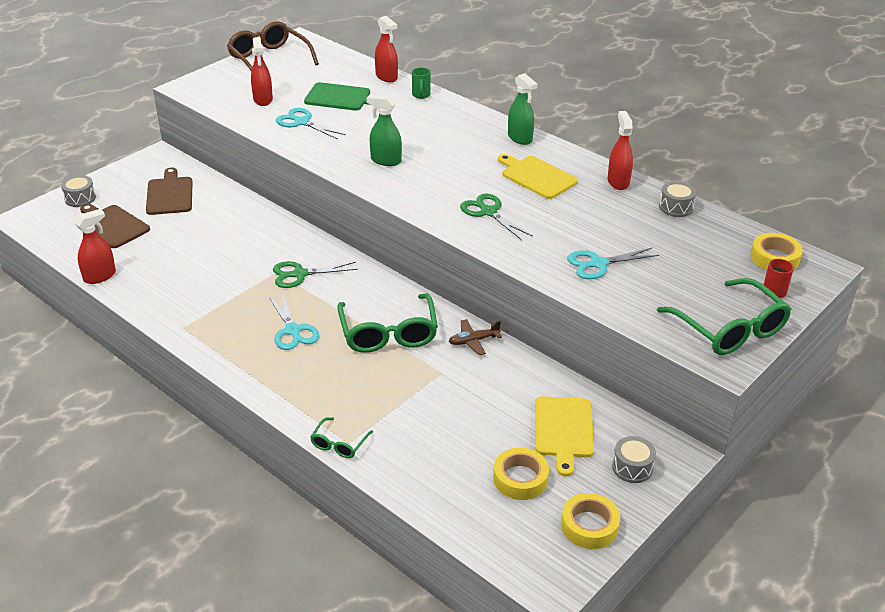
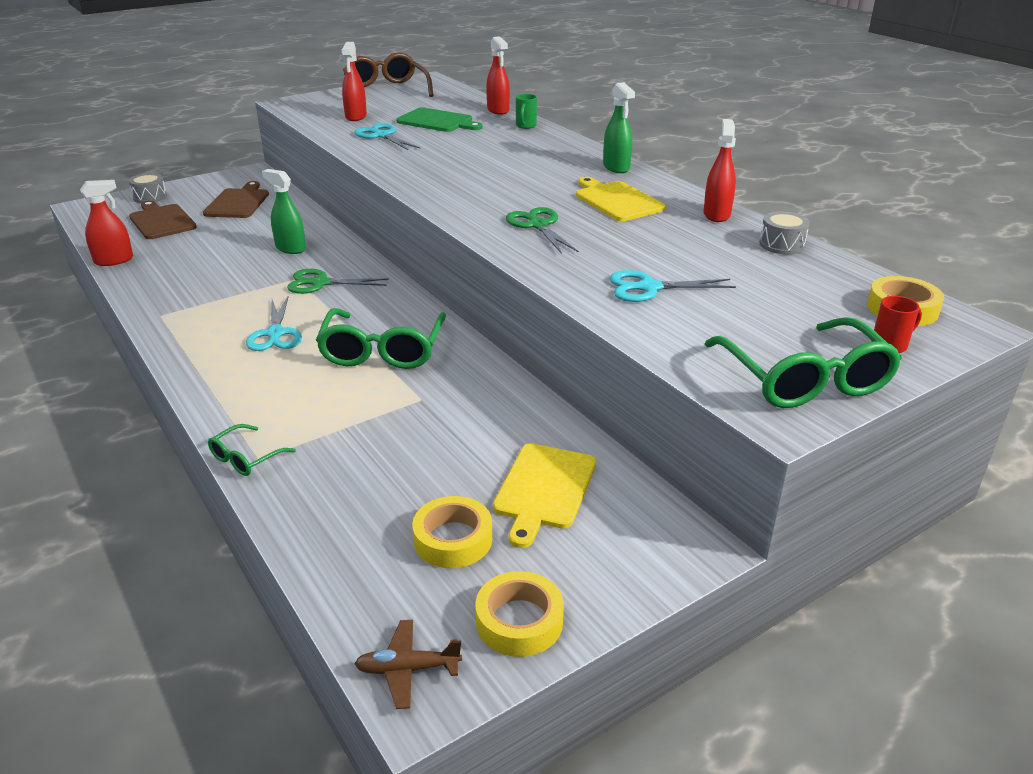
camera: 15 degrees right, 5 degrees down
green spray bottle [367,95,402,166] -> green spray bottle moved to [262,169,306,254]
brown plane [449,319,502,355] -> brown plane moved to [354,620,462,709]
grey drum [612,436,656,483] -> none

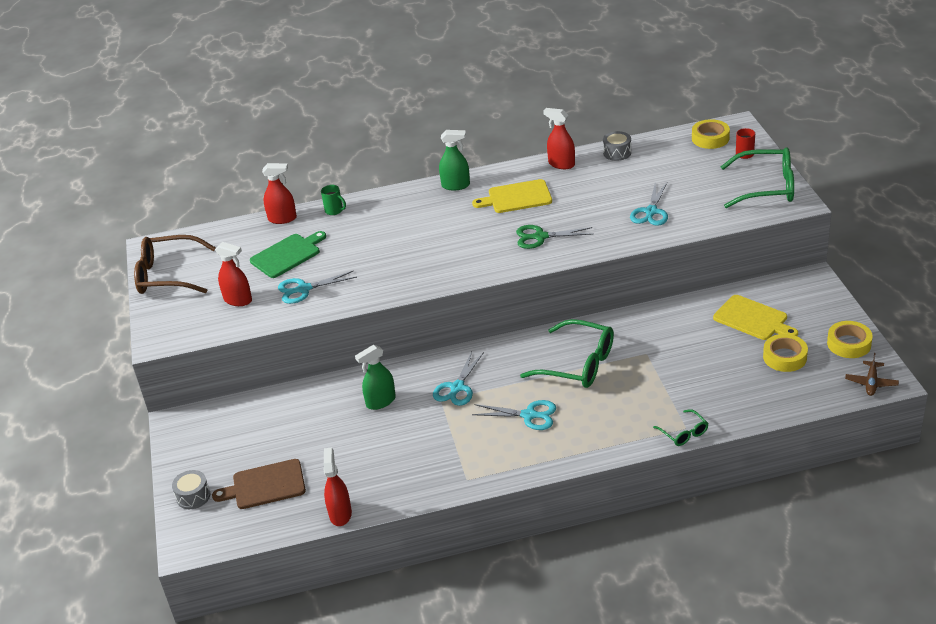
camera: 65 degrees left, 5 degrees up
brown cutting board [203,181,269,218] -> none
green scissors [287,269,389,294] -> turquoise scissors [433,351,484,406]

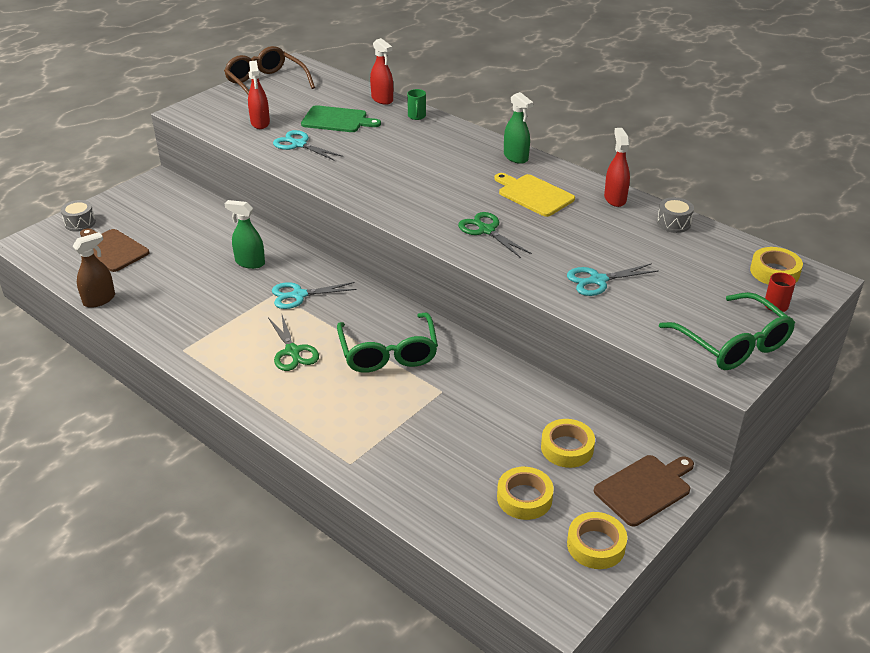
camera: 50 degrees right, 0 degrees up
red spray bottle [323,447,352,526] -> brown spray bottle [72,232,115,308]
turquoise scissors [472,400,556,430] -> green scissors [268,313,319,371]
green glasses [653,409,708,446] -> none
yellow cutting board [713,295,798,340] -> yellow tape [541,419,595,468]
brown plane [845,353,899,396] -> none
none -> brown cutting board [594,455,694,526]

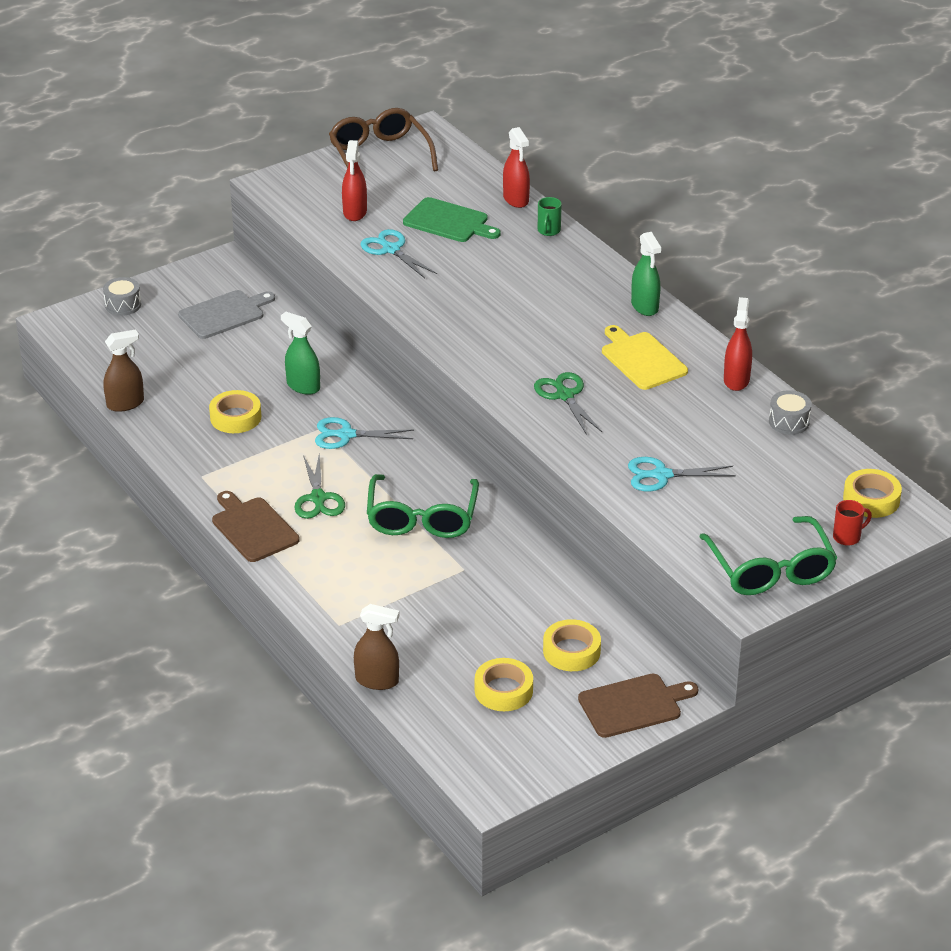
camera: 15 degrees right, 0 degrees up
brown cutting board [80,228,149,272] -> brown cutting board moved to [212,491,300,562]
yellow tape [567,512,627,569] -> yellow tape moved to [209,390,261,433]
none -> grey cutting board [178,290,275,339]
none -> brown spray bottle [354,604,399,690]

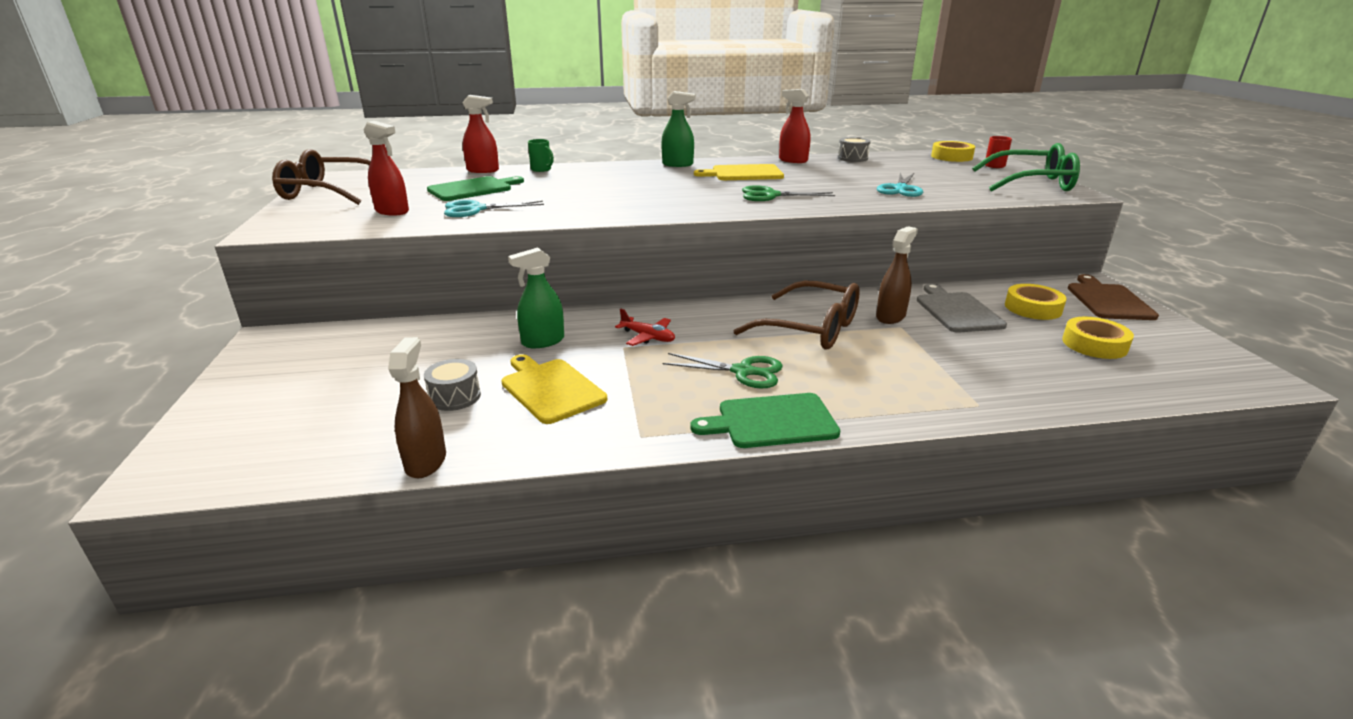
camera: 65 degrees left, 10 degrees down
grey drum [103,277,141,316] -> grey drum moved to [424,359,481,411]
grey cutting board [178,290,275,339] -> grey cutting board moved to [917,283,1007,333]
yellow tape [209,390,261,433] -> yellow cutting board [501,354,607,424]
brown cutting board [212,491,300,562] -> green cutting board [690,393,840,448]
turquoise scissors [315,417,414,449] -> red plane [615,309,675,346]
brown spray bottle [354,604,399,690] -> brown spray bottle moved to [876,226,918,324]
green glasses [367,474,479,538] -> brown glasses [733,280,860,349]

